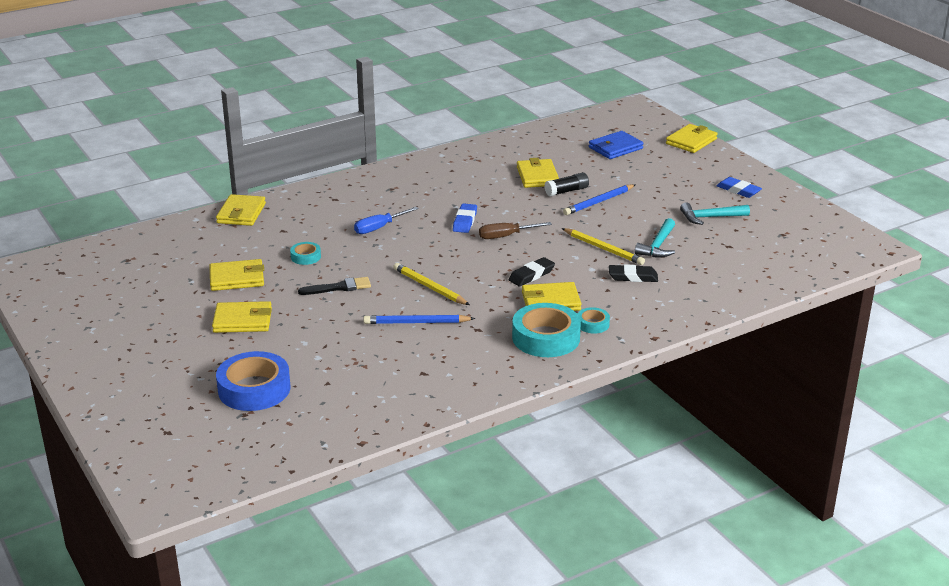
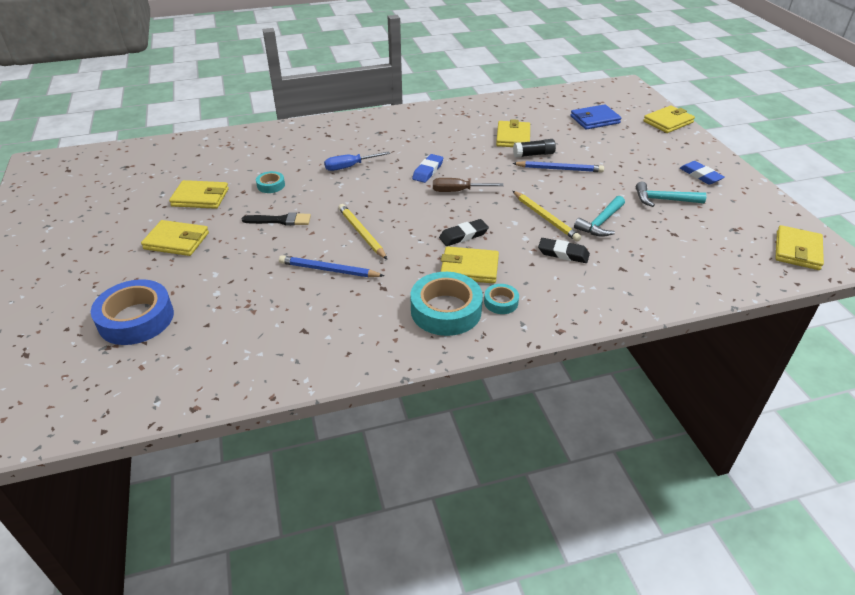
camera: 15 degrees right, 10 degrees up
yellow wallet [216,194,266,226] -> yellow wallet moved to [775,225,824,270]
blue pencil [563,184,636,215] -> blue pencil turned 150 degrees counterclockwise [512,161,604,172]

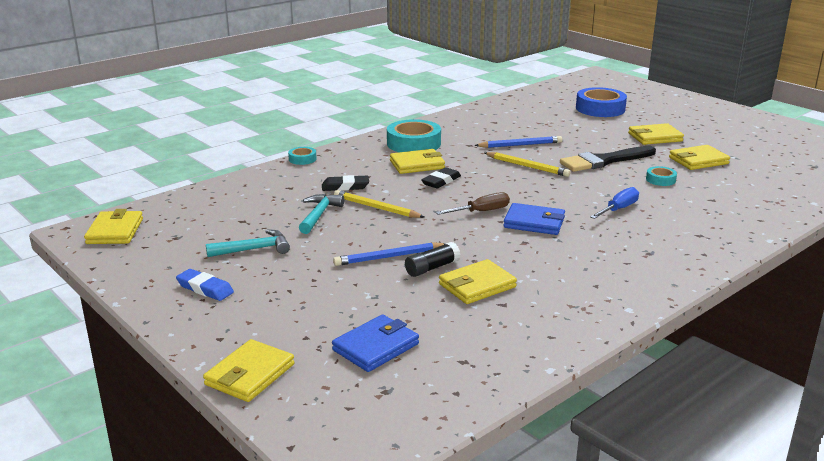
camera: 155 degrees right, 15 degrees down
black brush [242,212,311,226] -> black brush [560,146,656,172], size x1.67
blue eraser [412,154,443,183] -> blue wallet [503,203,565,235]
turquoise tape [484,284,519,314] -> turquoise tape moved to [288,147,317,165]
yellow wallet [496,119,530,147] -> yellow wallet turned 75 degrees clockwise [439,259,517,304]

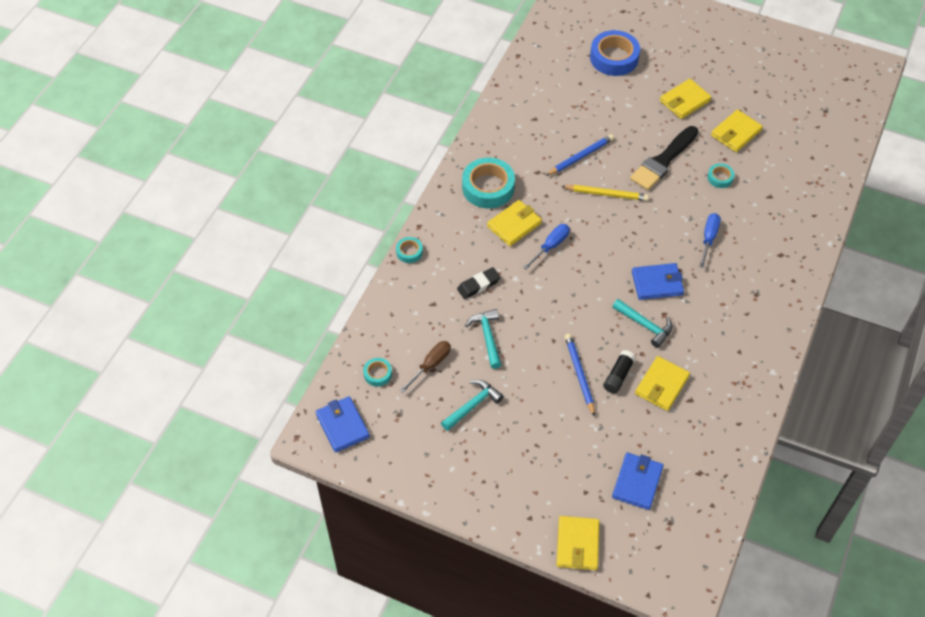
camera: 25 degrees left, 30 degrees up
yellow wallet [84,209,143,244] -> blue wallet [316,396,370,452]
blue eraser [176,269,234,301] -> none
blue pencil [333,242,446,266] -> blue pencil turned 120 degrees clockwise [565,334,595,417]
yellow pencil [334,190,424,218] -> none
black eraser [421,167,461,188] -> blue screwdriver [523,224,570,270]
brown screwdriver [436,192,510,215] -> brown screwdriver moved to [399,341,451,393]
none -> turquoise tape [363,358,392,387]
none -> turquoise hammer [612,299,673,348]

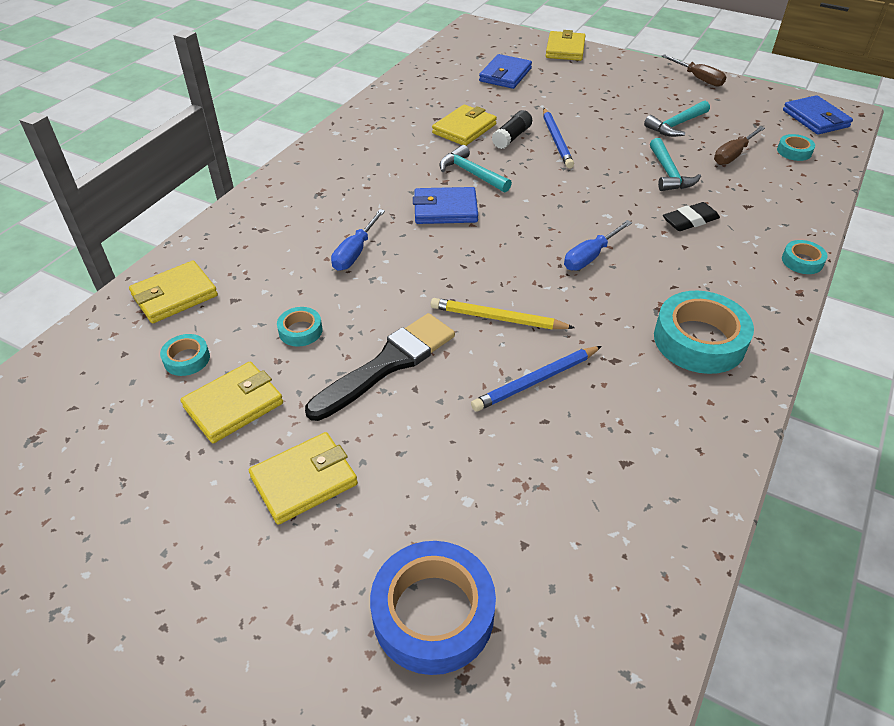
camera: 175 degrees left, 10 degrees down
yellow wallet [487,200,542,246] -> yellow wallet moved to [129,260,218,323]
none -> turquoise tape [160,334,210,376]
none -> brown screwdriver [662,54,727,86]

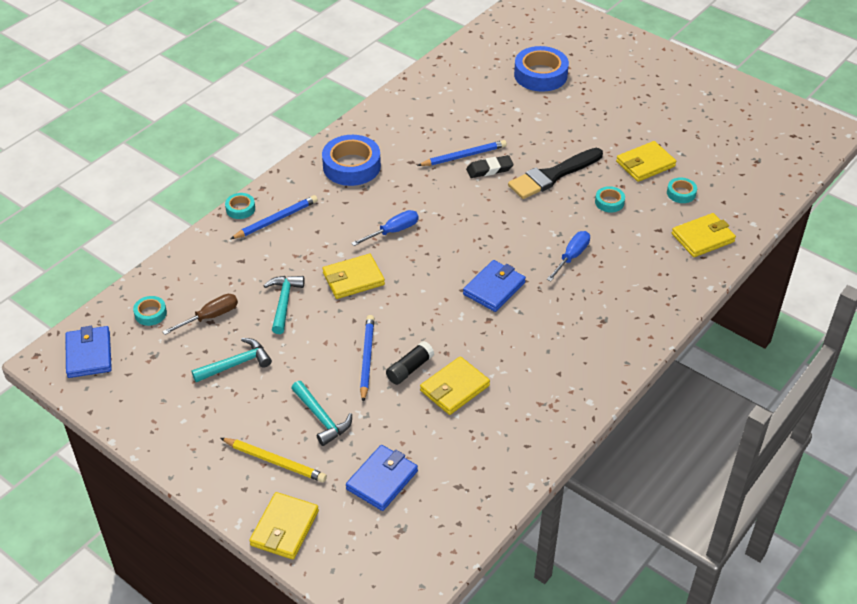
camera: 170 degrees left, 0 degrees up
yellow wallet [249,432,358,525] -> yellow wallet moved to [322,254,385,299]
blue wallet [413,187,478,224] -> blue wallet turned 60 degrees counterclockwise [463,260,526,312]
yellow pencil [431,298,575,329] -> yellow pencil moved to [220,438,327,482]
turquoise hammer [440,145,512,193] -> turquoise hammer moved to [291,381,352,446]
turquoise tape [654,291,754,374] -> blue tape [322,135,381,186]
brown screwdriver [662,54,727,86] -> none
black eraser [663,202,720,231] -> black eraser moved to [466,155,514,178]
none -> blue pencil [230,195,318,239]

